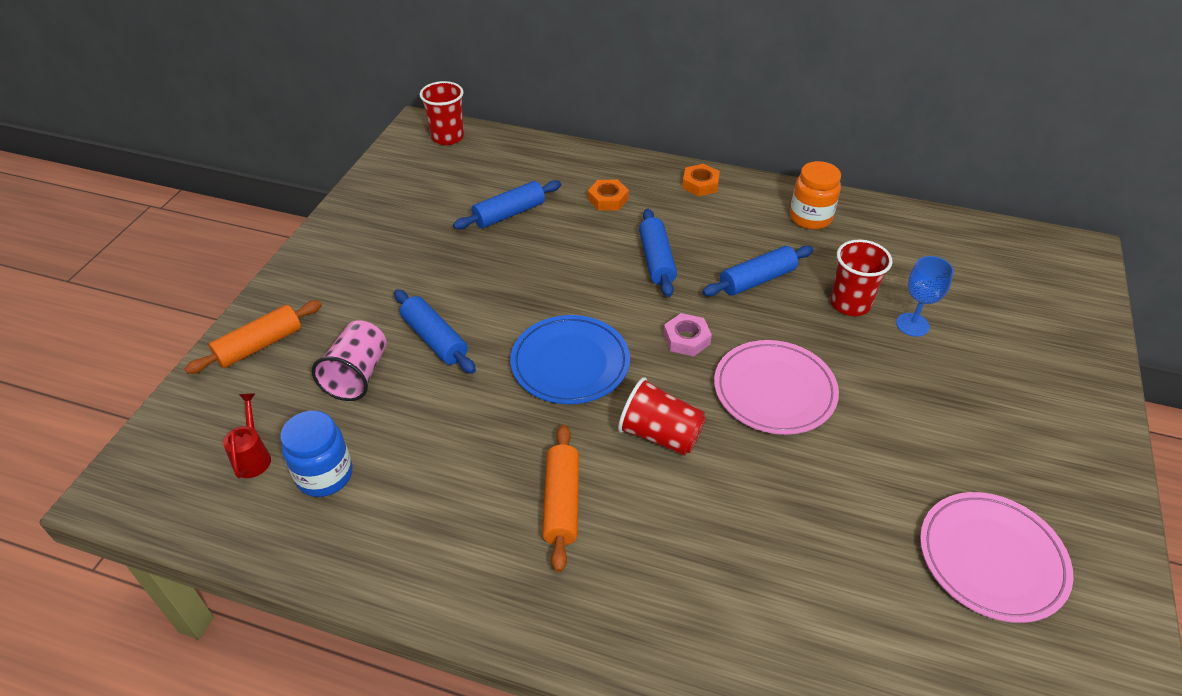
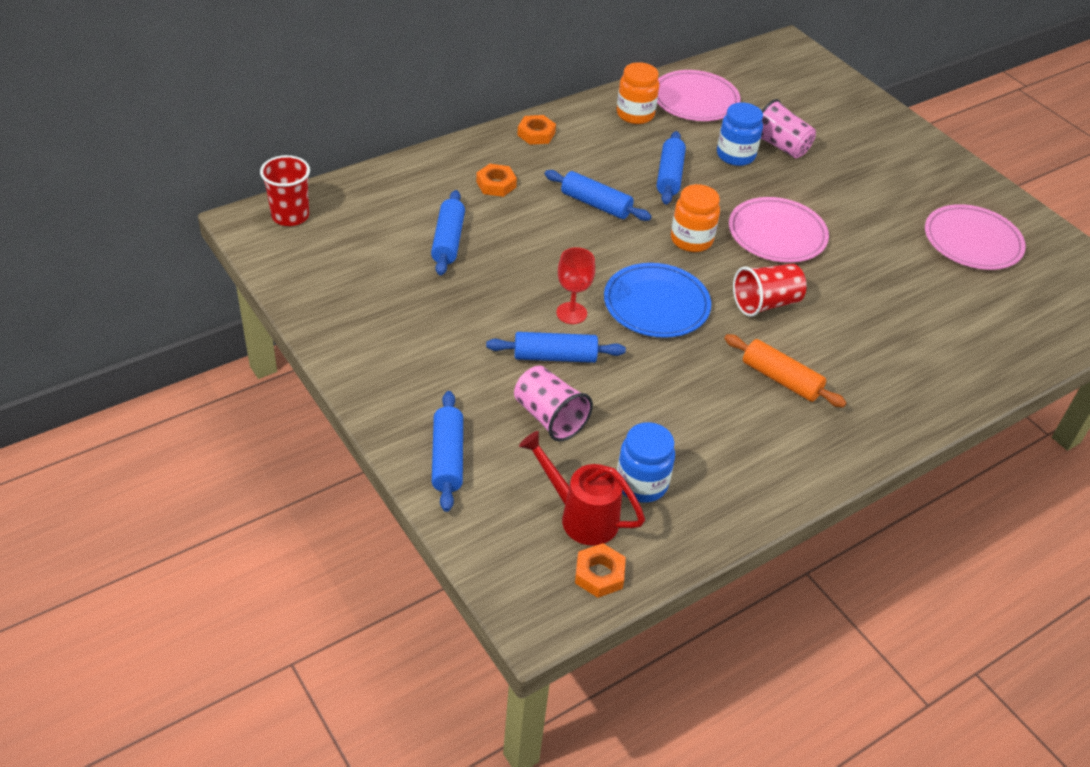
camera: 55 degrees left, 0 degrees up
orange rolling pin [185,300,322,374] -> blue rolling pin [432,391,463,512]
red watering can [223,393,271,478] -> red watering can [519,431,645,546], size x1.61
pink nut [663,313,712,356] -> orange jar [671,184,720,252]
red cup [830,240,893,316] -> blue jar [717,102,763,166]
blue goblet [896,256,954,337] -> pink cup [761,99,816,158]
none -> red goblet [556,247,595,324]
none -> orange nut [575,543,626,598]
none -> pink plate [657,70,741,121]

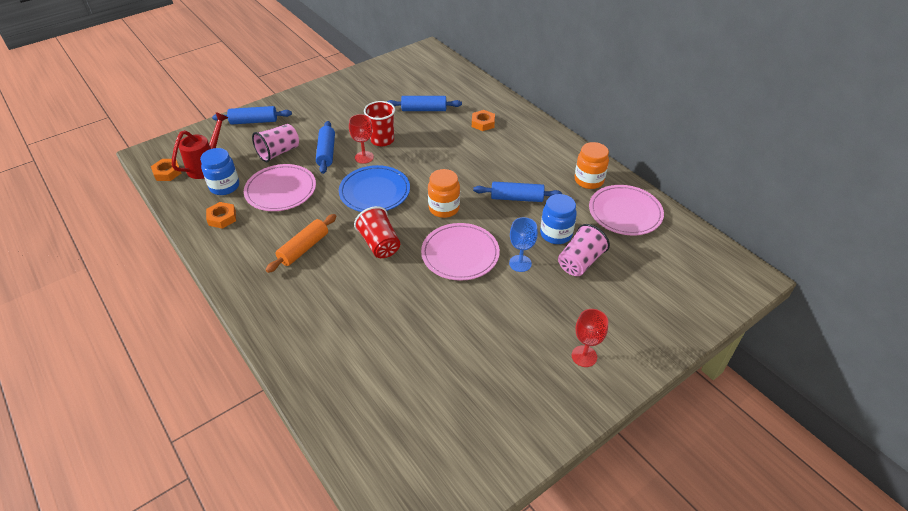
camera: 90 degrees right, 0 degrees up
red cup [260,155,310,226] -> red cup moved to [364,101,395,146]
orange nut [517,115,556,145] -> orange nut moved to [206,202,236,229]
blue rolling pin [545,170,652,221] -> none
pink plate [925,204,1026,270] -> pink plate moved to [244,164,316,211]
none -> blue goblet [509,217,538,272]
none -> red goblet [572,309,608,367]

